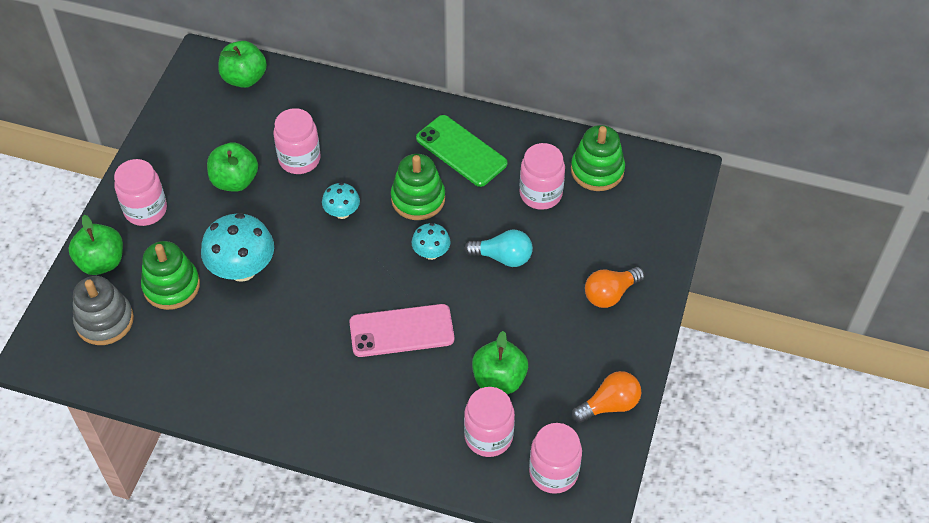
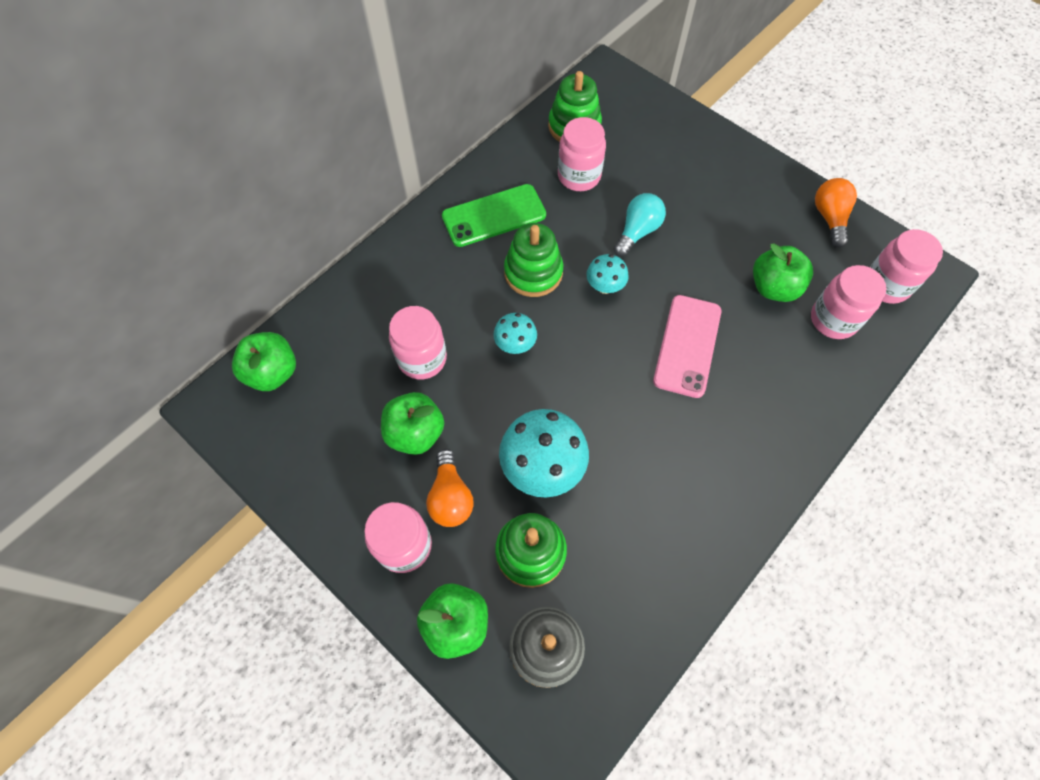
camera: 65 degrees left, 10 degrees up
orange light bulb [585,267,645,308] -> orange light bulb moved to [426,449,474,527]

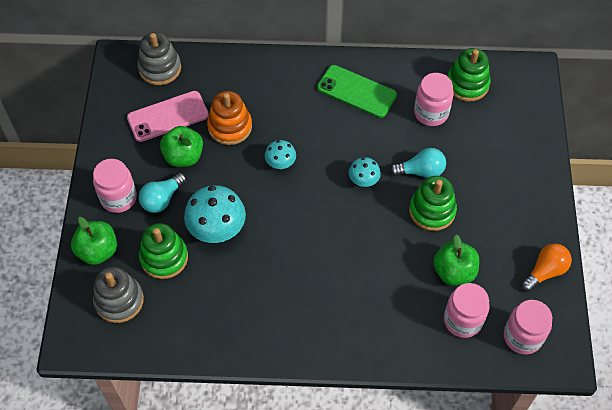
camera: 50 degrees right, 5 degrees down
green apple [232,332,296,391] -> grey stacking toy [137,32,181,85]
pink jar [389,306,447,380] -> orange stacking toy [207,91,252,145]
orange light bulb [426,449,474,527] -> turquoise light bulb [139,173,187,213]
green stacking toy [504,223,563,297] -> green stacking toy moved to [409,176,457,231]
pink phone [653,295,721,398] -> pink phone moved to [127,91,209,142]

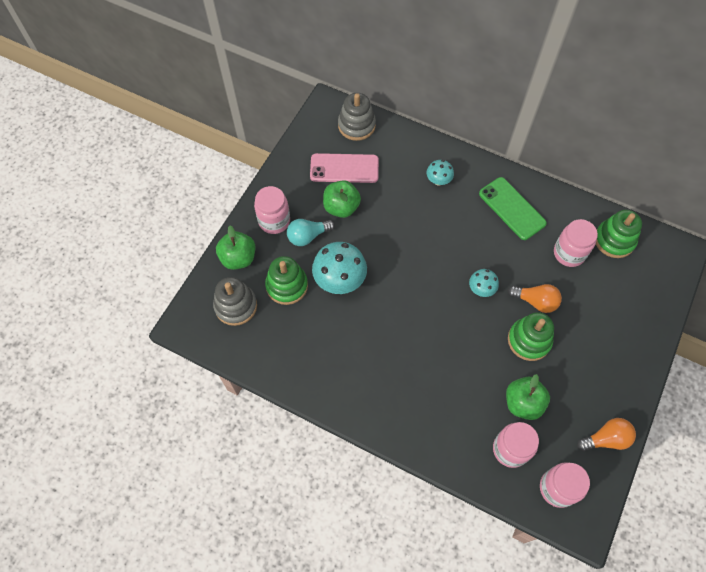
camera: 25 degrees right, 5 degrees up
orange stacking toy [207,91,252,145] -> none
turquoise mushroom [265,140,296,169] -> turquoise mushroom moved to [427,160,454,186]
turquoise light bulb [390,148,446,178] -> orange light bulb [508,284,562,313]

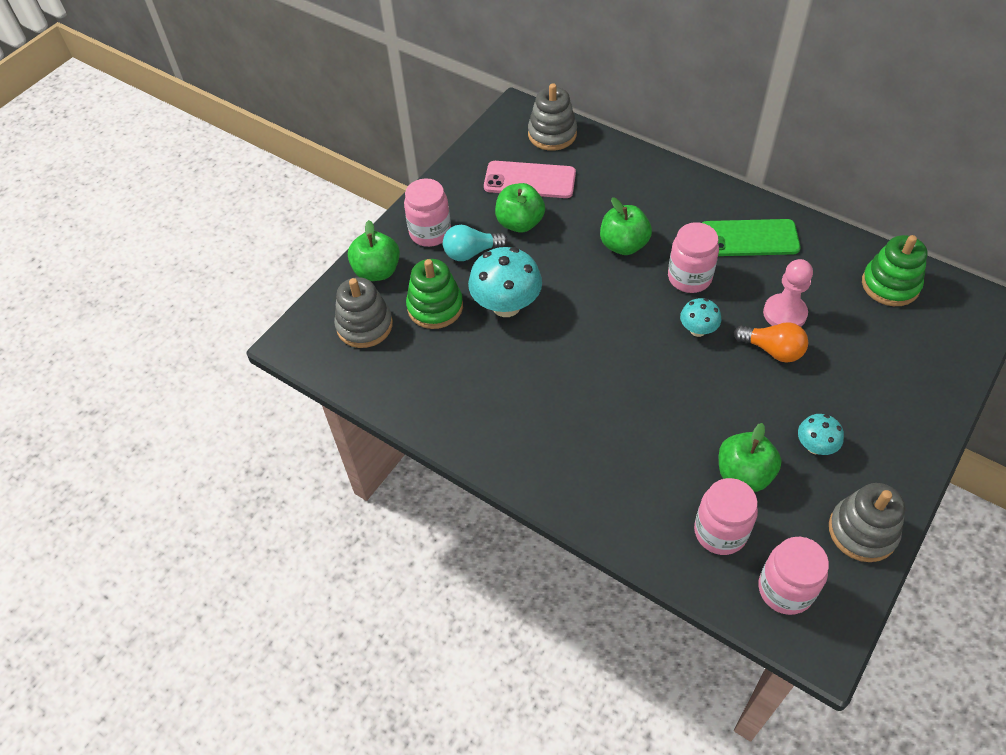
camera: 10 degrees right, 10 degrees down
turquoise mushroom [427,160,454,186] -> turquoise mushroom moved to [798,414,844,455]
green phone [479,177,547,240] -> green phone turned 60 degrees counterclockwise [702,219,801,256]
green stacking toy [508,312,554,361] -> none
pink jar [554,219,598,267] -> pink jar moved to [668,222,719,293]
orange light bulb [577,418,636,451] -> grey stacking toy [829,483,905,562]
none -> green apple [600,197,652,255]
none -> pink pawn [763,259,813,327]

